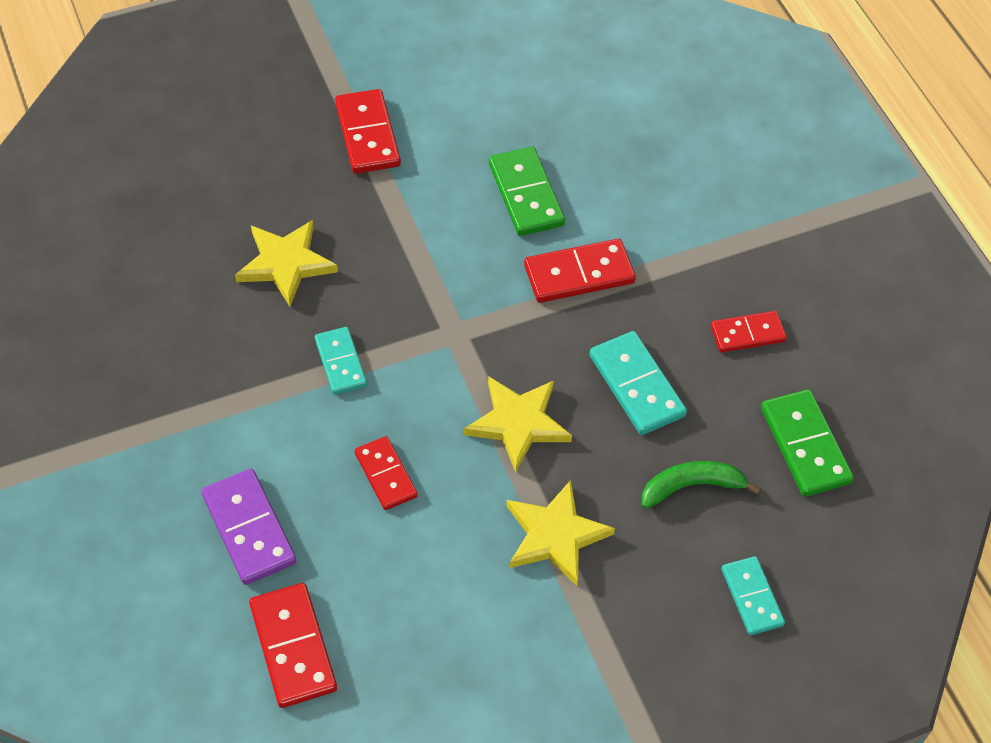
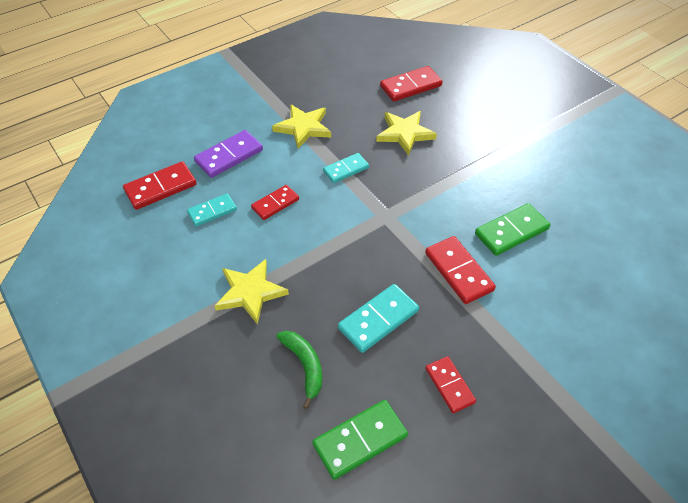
camera: 80 degrees right, 5 degrees down
red domino [335,89,401,174] -> red domino moved to [380,66,443,101]
yellow star [464,376,572,473] -> yellow star moved to [272,104,331,149]
turquoise domino [721,556,785,635] -> turquoise domino moved to [187,193,237,227]

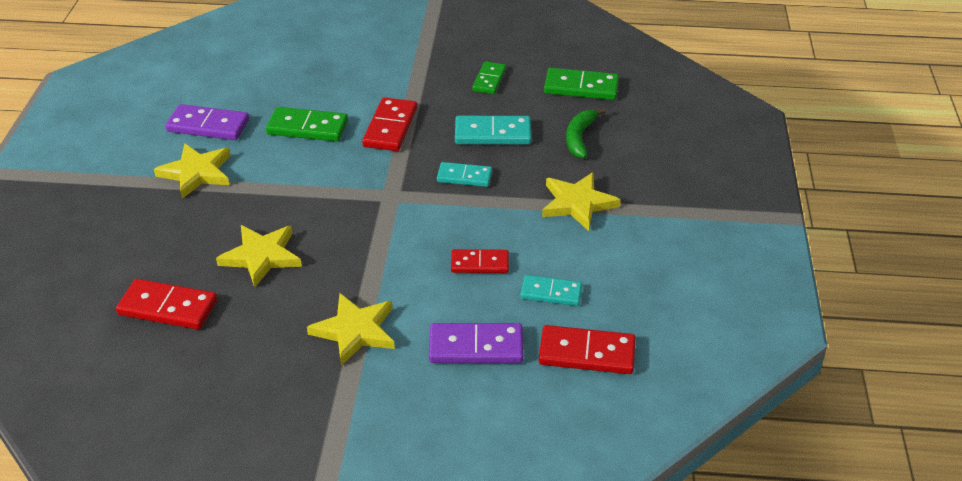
camera: 140 degrees left, 10 degrees down
turquoise domino [323,153,369,183] -> turquoise domino moved to [437,162,492,187]
red domino [425,356,476,413] -> green domino [472,61,506,94]
none -> yellow star [154,143,231,199]
none -> purple domino [165,104,249,140]

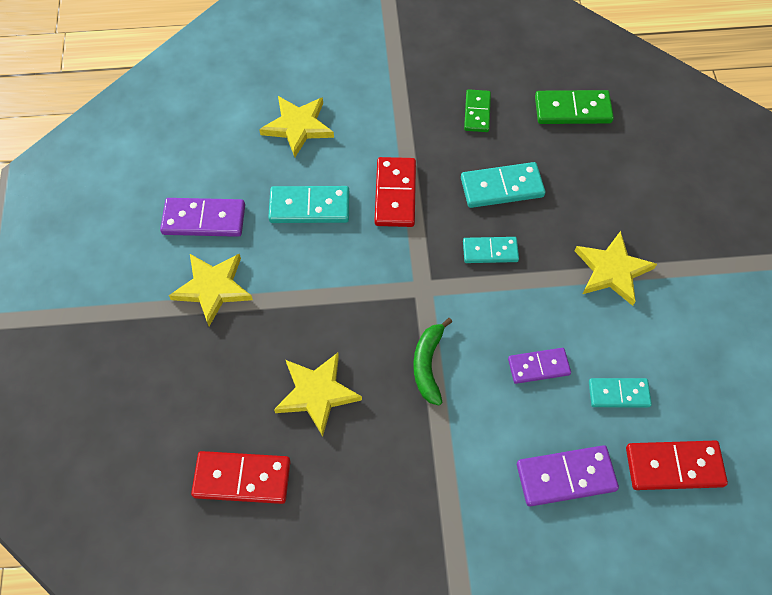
camera: 10 degrees left, 20 degrees up
green domino [266,107,348,142] -> turquoise domino [268,186,349,223]
yellow star [307,293,395,366] -> yellow star moved to [259,96,334,157]
red domino [451,249,509,273] -> purple domino [508,348,571,384]
green banana [566,108,606,158] -> green banana moved to [413,318,452,405]

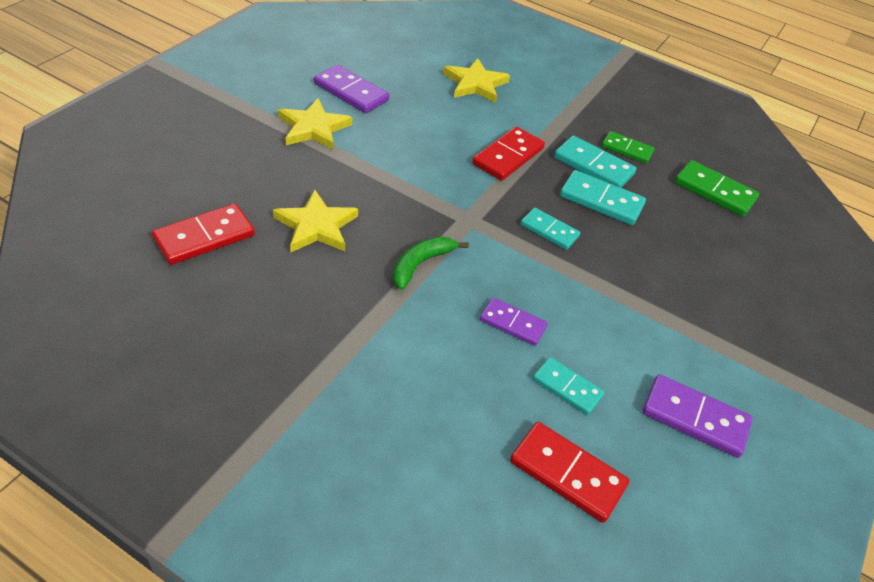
camera: 30 degrees right, 15 degrees down
red domino [191,451,291,504] -> red domino turned 75 degrees counterclockwise [152,204,255,265]
turquoise domino [268,186,349,223] -> turquoise domino moved to [554,136,637,188]
green domino [464,89,491,132] -> green domino turned 75 degrees clockwise [602,131,655,164]
purple domino [517,445,619,507] -> purple domino moved to [642,374,753,458]
yellow star [575,231,657,306] -> none

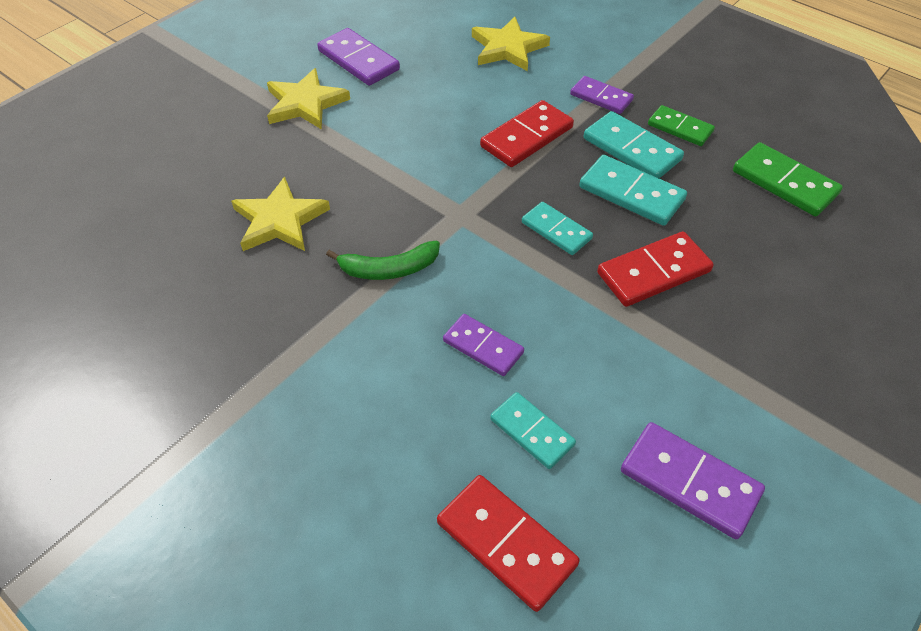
camera: 15 degrees right, 5 degrees up
red domino [152,204,255,265] -> red domino moved to [597,231,714,307]
green banana [393,236,469,290] -> green banana turned 150 degrees counterclockwise [326,241,440,280]
none -> purple domino [570,76,634,114]

